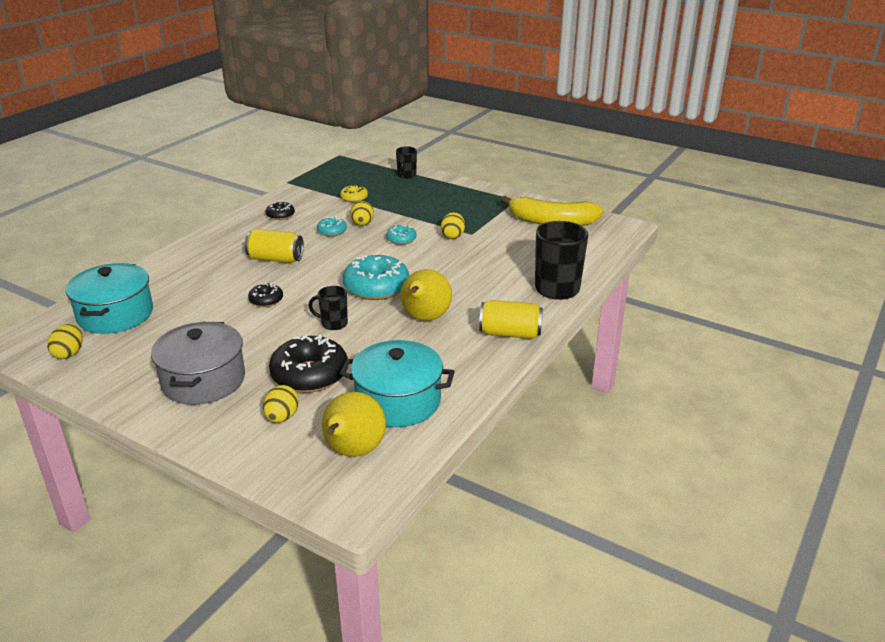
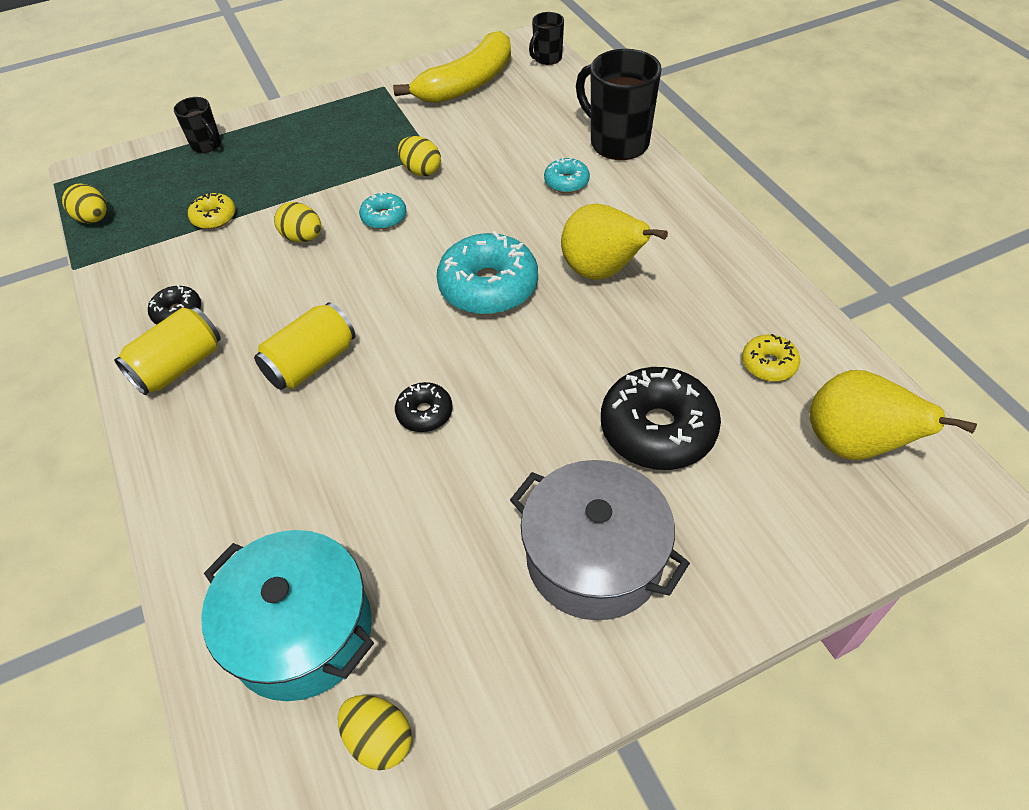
camera: 55 degrees left, 20 degrees up
yellow egg [263,385,299,423] -> yellow egg moved to [62,184,107,223]
black mug [308,286,348,330] -> black mug moved to [529,12,564,65]
turquoise donut [317,217,347,237] -> turquoise donut moved to [544,158,590,193]
turquoise pot [340,340,455,427] -> yellow donut [742,334,800,382]
yellow can [479,300,543,339] -> yellow can moved to [114,307,221,395]

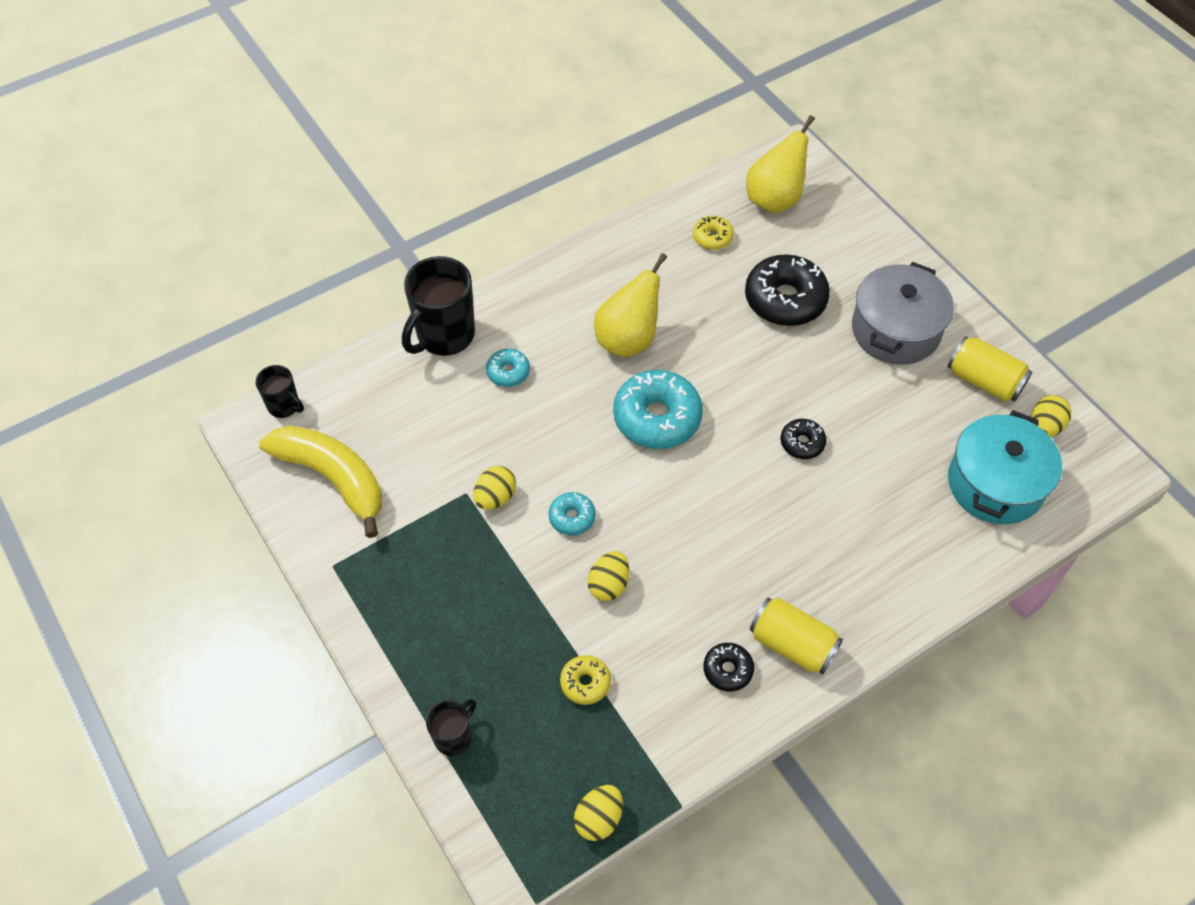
camera: 100 degrees left, 5 degrees up
yellow can [254,302,355,390] -> yellow can moved to [948,336,1032,402]

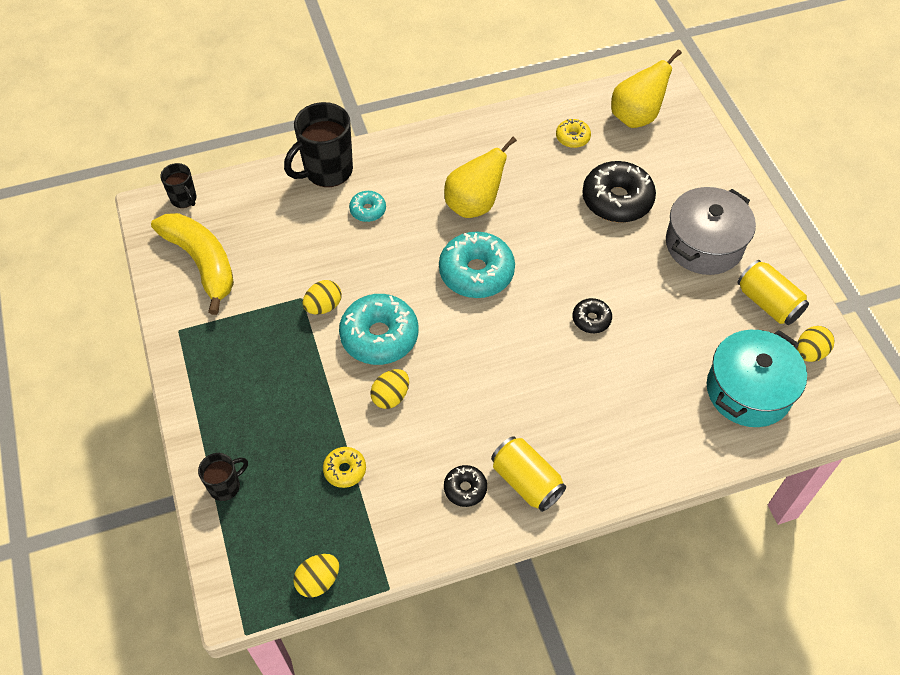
camera: 15 degrees right, 0 degrees up
turquoise donut [549,492,596,535] -> turquoise donut [339,294,418,365], size x1.98

